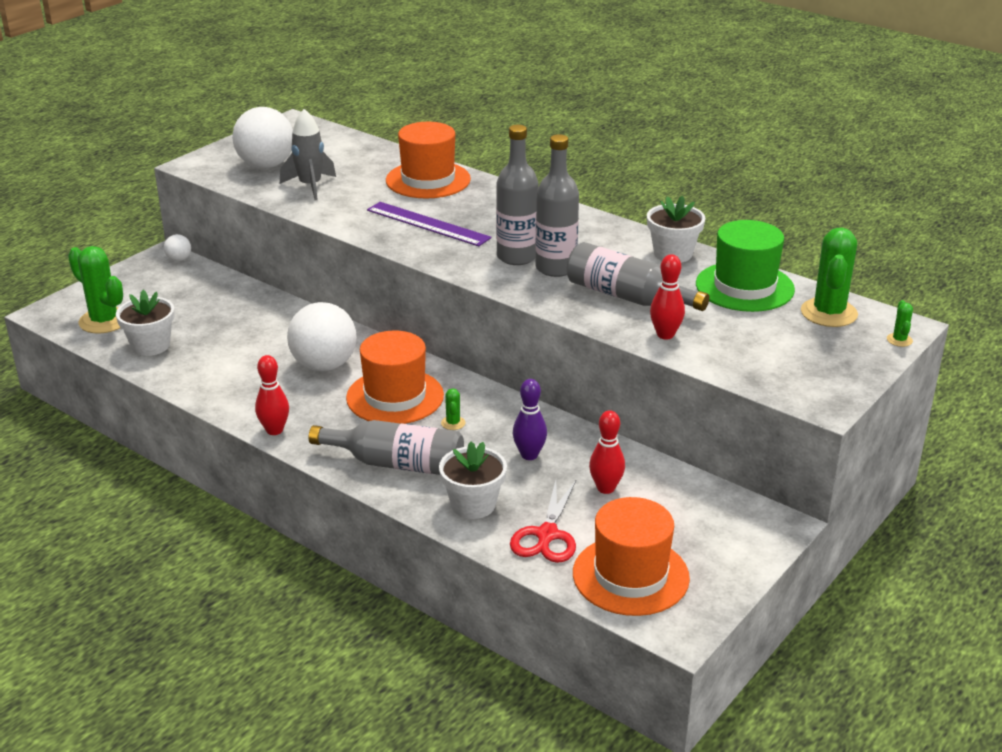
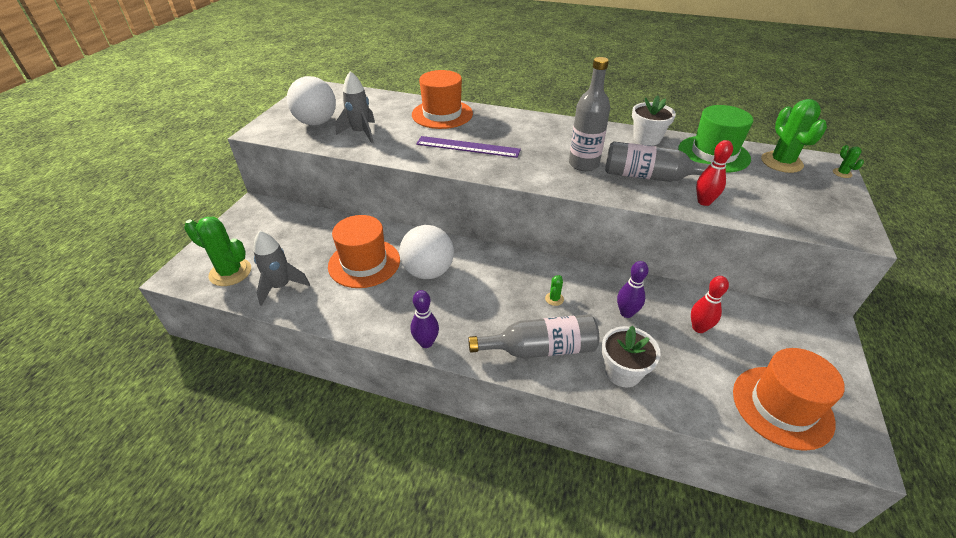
camera: 20 degrees left, 10 degrees up
white flower pot [116,290,175,356] -> grey rocket [253,230,310,306]
white ball [164,234,191,261] -> none
red bowling pin [255,355,289,435] -> purple bowling pin [411,290,439,348]
orange hat [346,331,444,424] -> orange hat moved to [328,215,400,288]
green cactus [441,388,465,430] -> green cactus turned 45 degrees clockwise [545,275,564,306]
grey bottle [496,125,539,265] -> none
red scissors [510,480,576,563] -> none

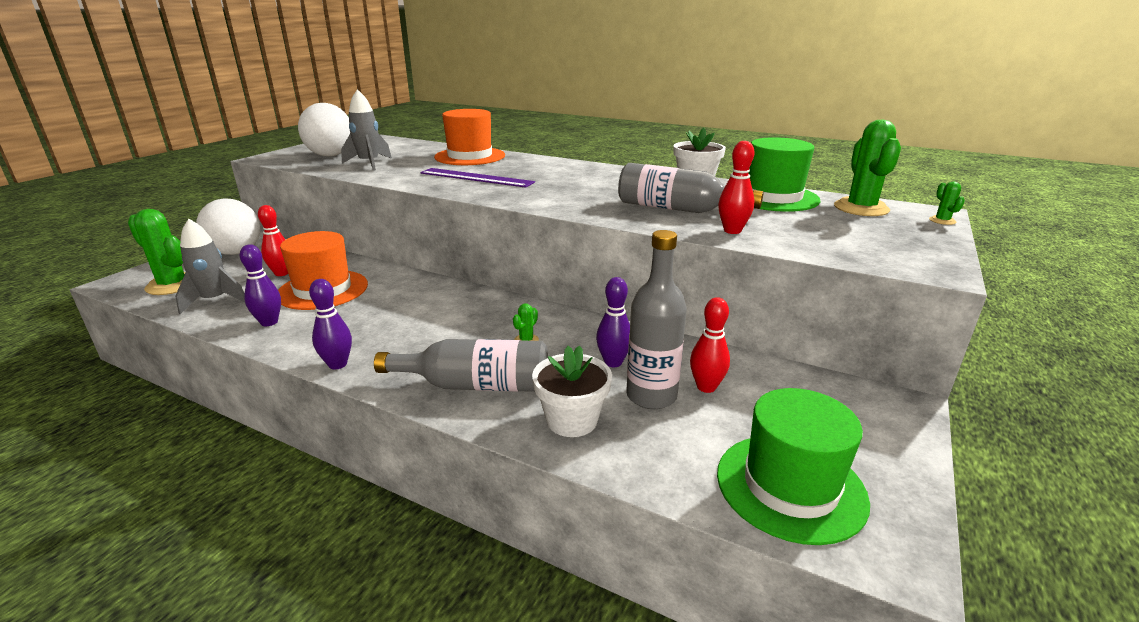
camera: 10 degrees right, 15 degrees down
white ball [399,225,454,279] -> white ball moved to [196,198,260,255]
grey bottle [569,57,610,171] -> grey bottle moved to [626,230,687,409]
orange hat [733,348,845,451] -> green hat [717,388,870,545]
none -> purple bowling pin [240,244,281,326]
none -> red bowling pin [258,205,288,276]

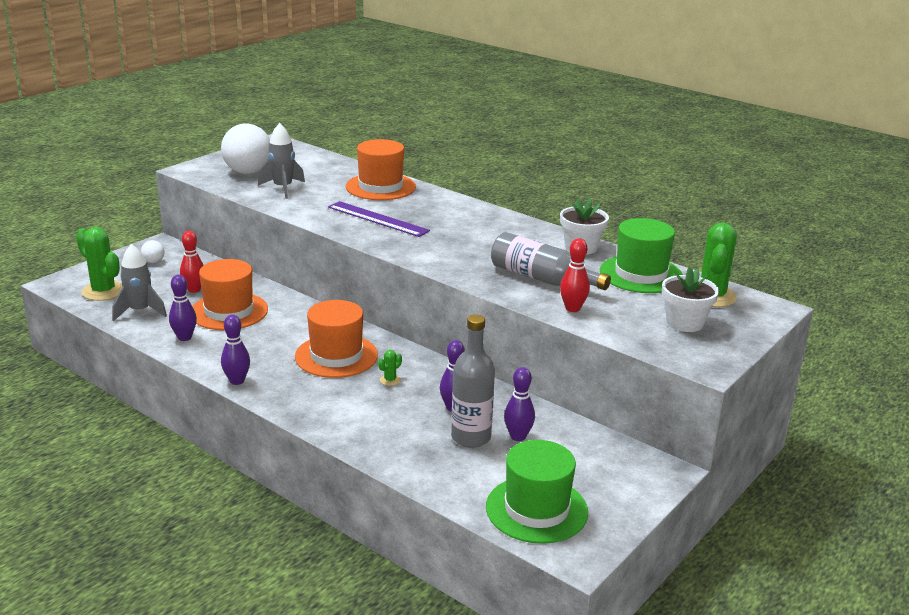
camera: 10 degrees right, 0 degrees up
white ball [196,198,260,255] -> white ball [141,240,165,263], size x0.45
grey bottle [374,339,548,392] -> none
white flower pot [532,346,612,437] -> white flower pot moved to [662,267,719,332]
red bowling pin [690,297,730,393] -> purple bowling pin [504,367,535,441]
green cactus [929,182,965,225] -> none
none -> orange hat [295,300,378,378]

